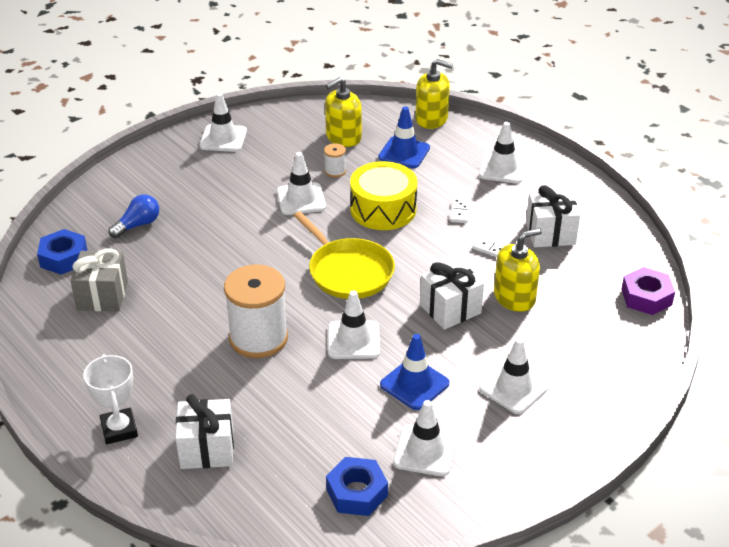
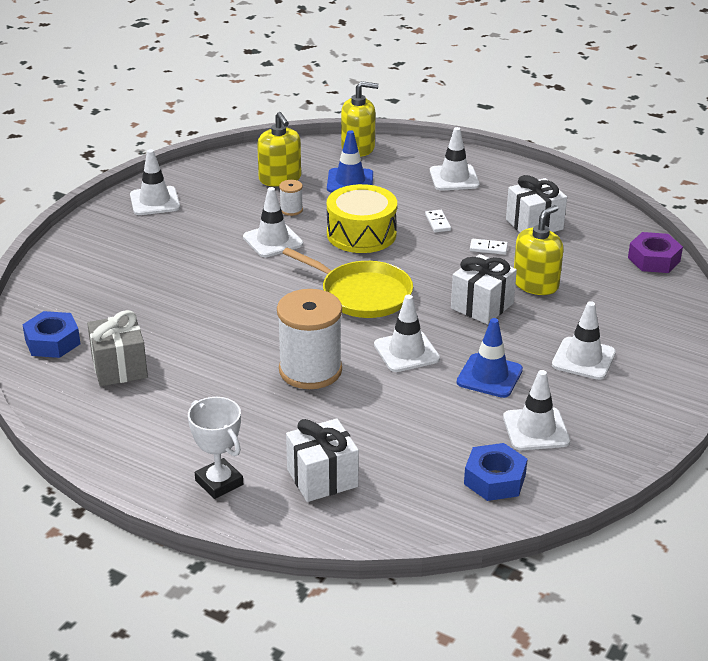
camera: 20 degrees left, 5 degrees down
blue light bulb [109,194,159,238] -> none
yellow soap dispenser [325,77,362,147] -> yellow soap dispenser turned 60 degrees counterclockwise [257,112,301,187]

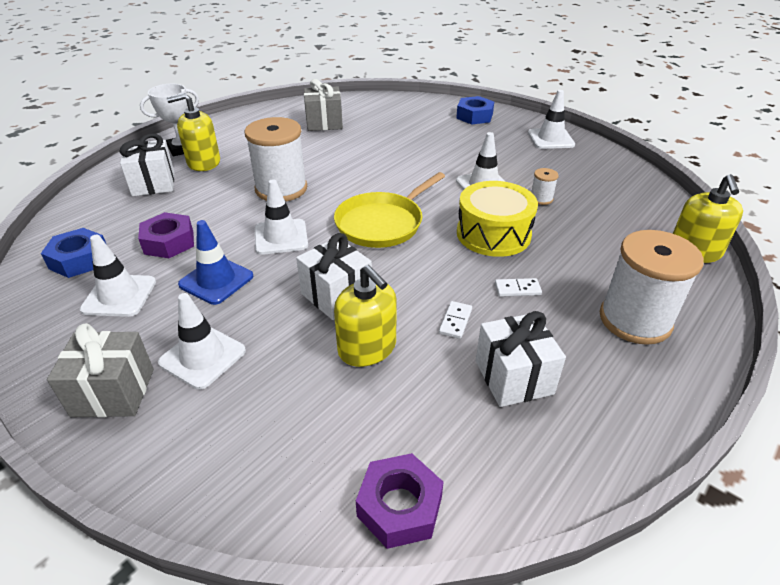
camera: 100 degrees right, 5 degrees up
blue nut [22,311,80,358] -> blue nut moved to [456,96,494,125]
yellow soap dispenser [257,112,301,187] -> yellow soap dispenser moved to [167,93,220,171]
blue traffic cone [327,130,373,193] -> none
white traffic cone [430,127,480,191] -> white spool [600,230,704,345]
none -> grey gift [47,323,154,417]
none -> purple nut [138,212,194,258]

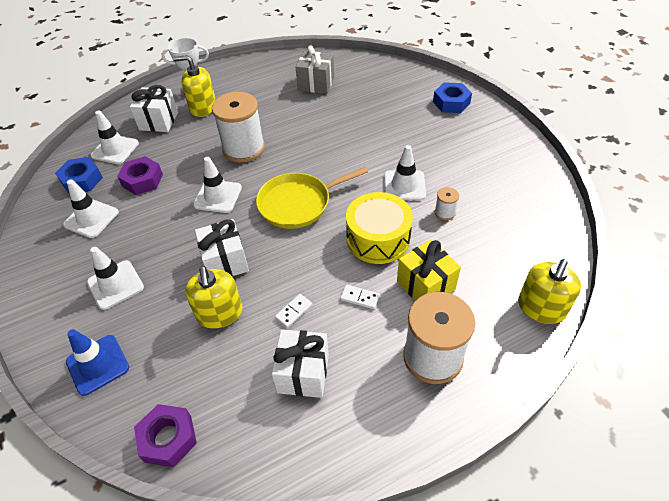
camera: 25 degrees right, 10 degrees up
grey gift [47,323,154,417] -> none
blue traffic cone [178,220,253,305] -> blue traffic cone moved to [66,329,129,396]
white traffic cone [528,90,575,149] -> white traffic cone moved to [91,110,139,164]
none -> yellow gift [397,240,461,301]

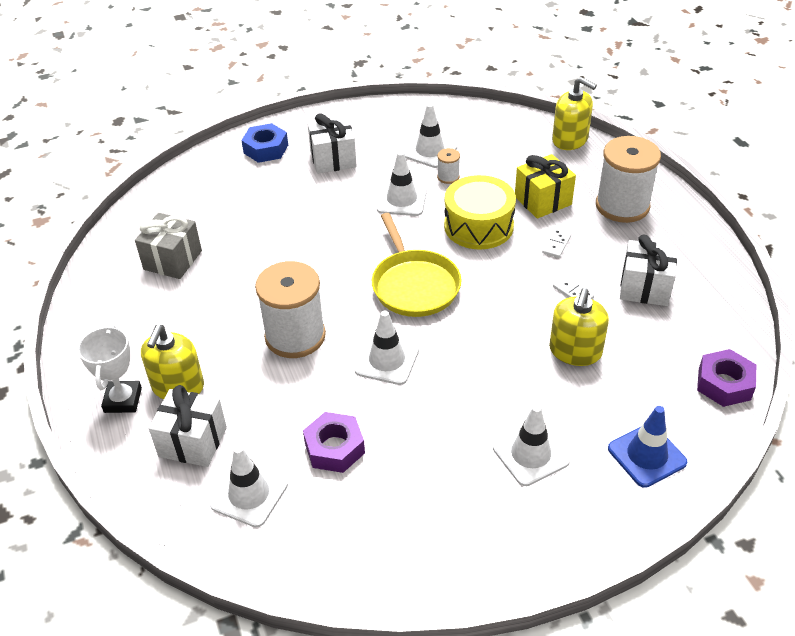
camera: 85 degrees left, 5 degrees down
blue nut [55,157,103,194] -> none
white traffic cone [63,180,119,238] -> white traffic cone moved to [403,103,457,168]
yellow soap dispenser [185,266,242,329] -> yellow soap dispenser turned 120 degrees clockwise [549,288,609,366]
white gift [195,219,249,277] -> white gift moved to [308,113,357,174]

